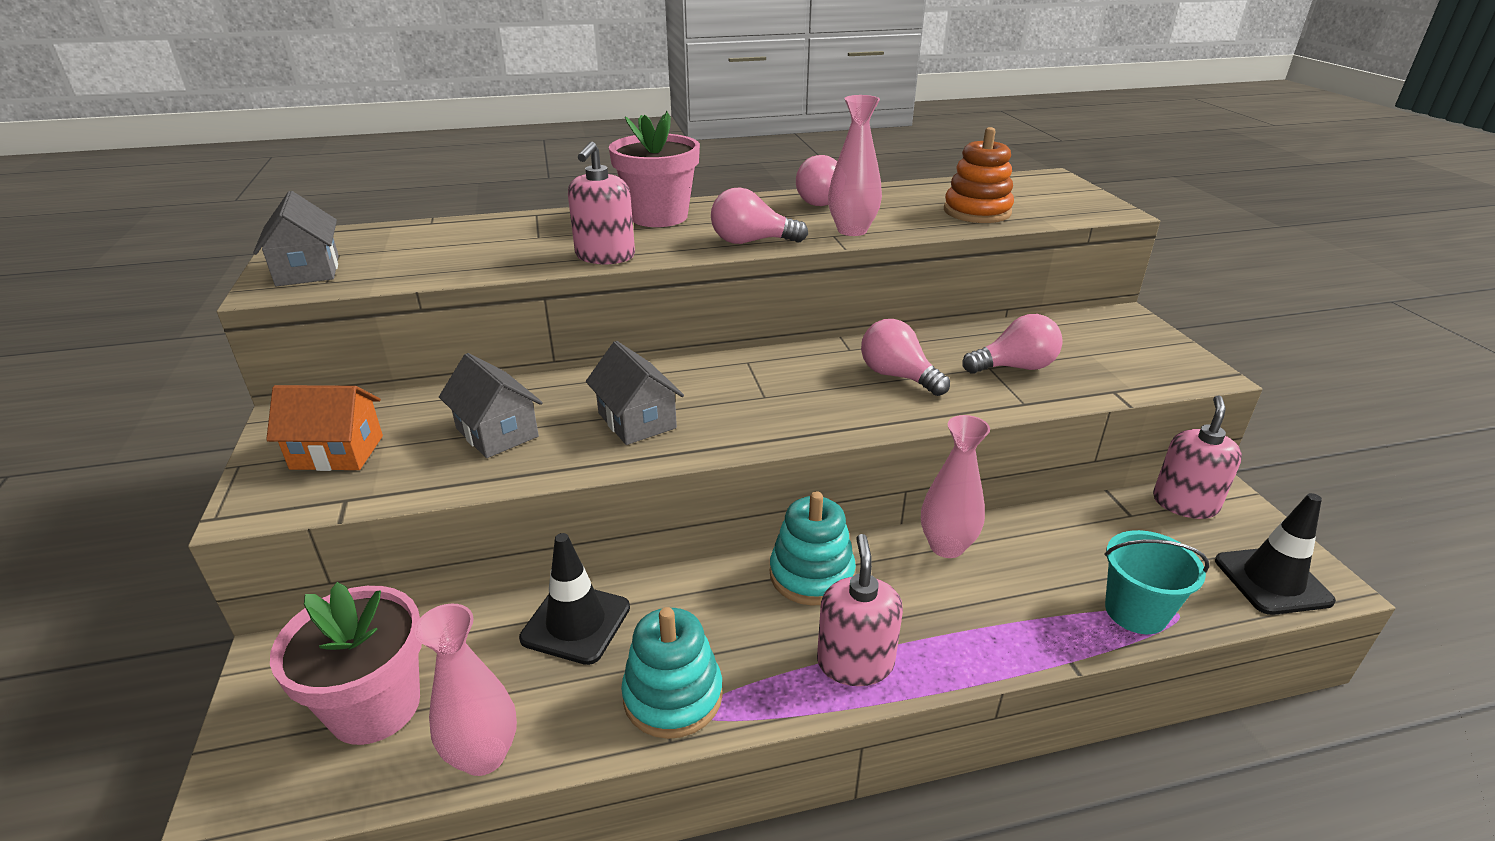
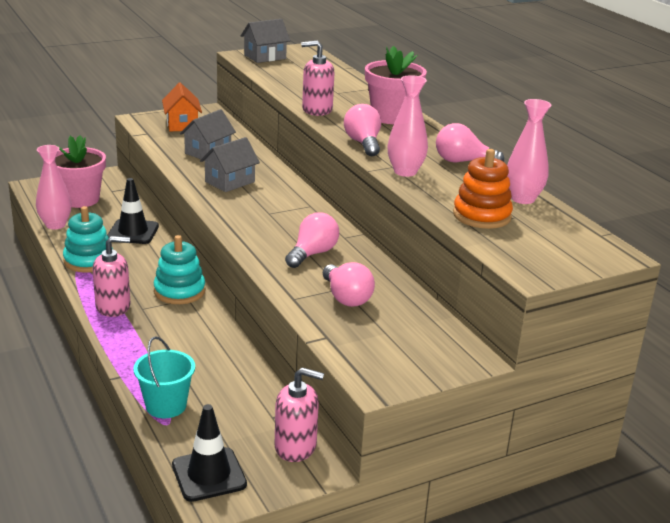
camera: 75 degrees right, 5 degrees down
pink vase [921,415,990,558] -> pink vase moved to [507,99,551,204]

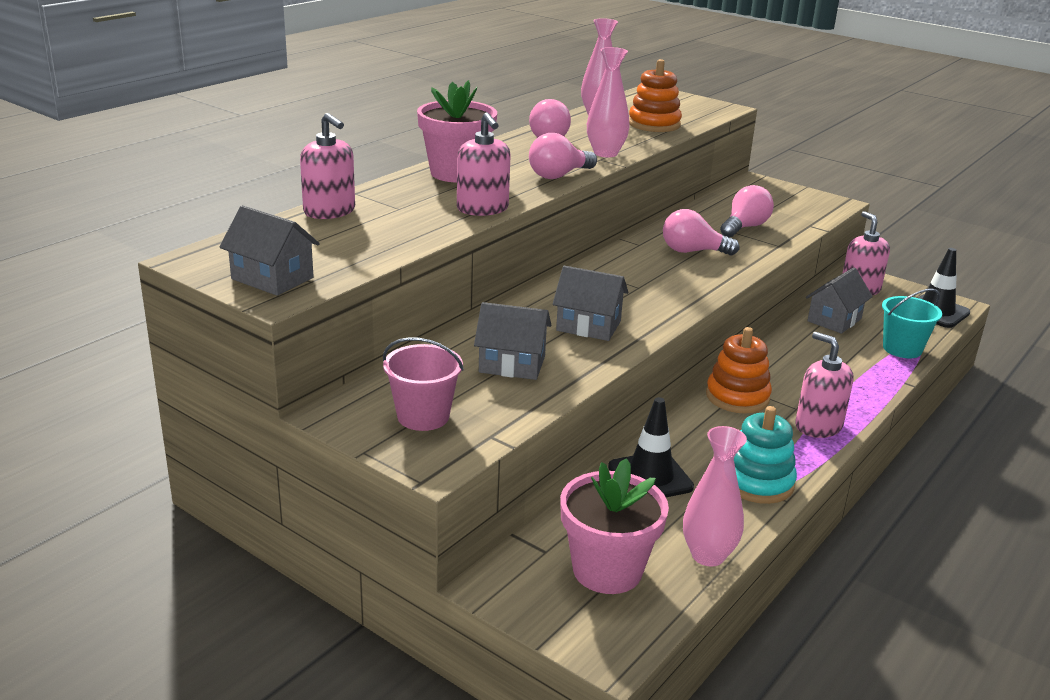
camera: 115 degrees left, 0 degrees up
turquoise stacking toy [154,235,205,304] -> orange stacking toy [706,327,772,414]
orange house [162,83,202,131] -> pink bucket [383,337,464,431]
none -> pink soap dispenser [300,113,355,219]
none -> grey house [806,268,873,334]

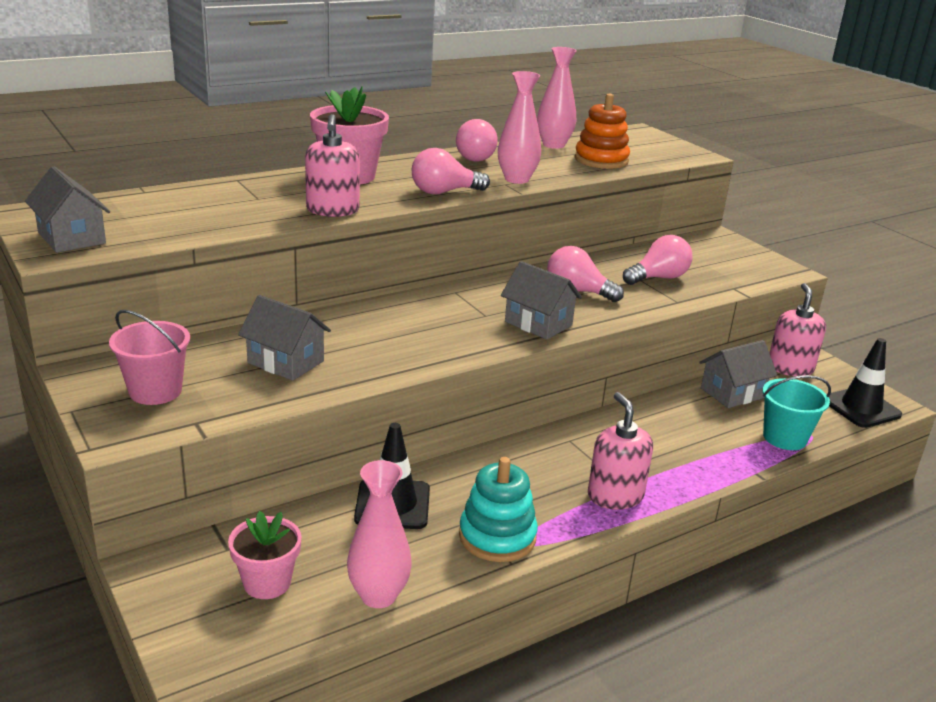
camera: 20 degrees right, 0 degrees up
pink soap dispenser [300,113,355,219] -> none
grey house [553,266,628,341] -> grey house moved to [501,261,582,340]
pink flower pot [560,458,669,594] -> pink flower pot [228,511,302,599], size x0.65
orange stacking toy [706,327,772,414] -> none

